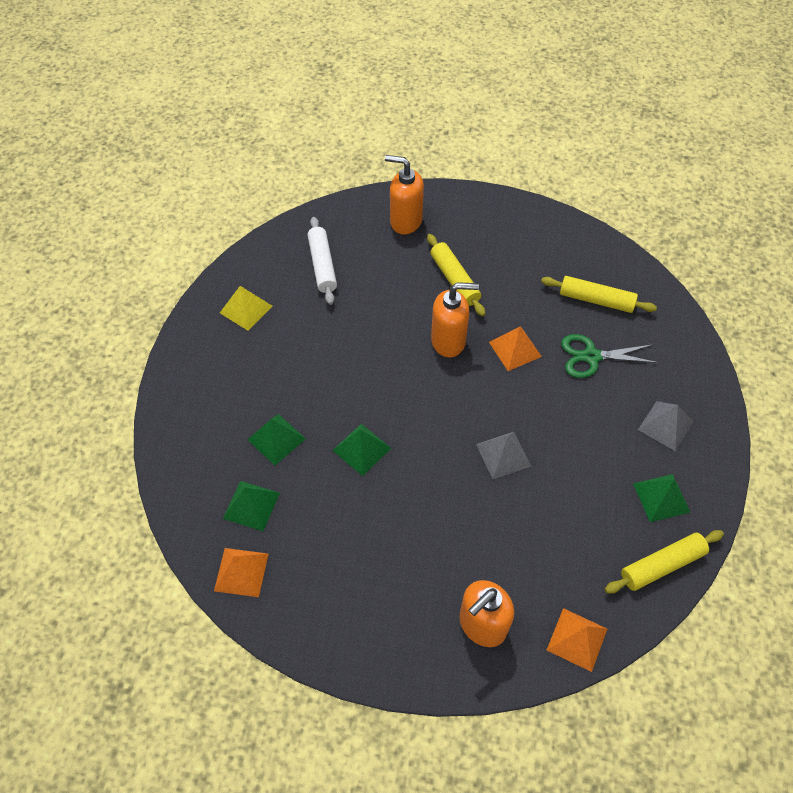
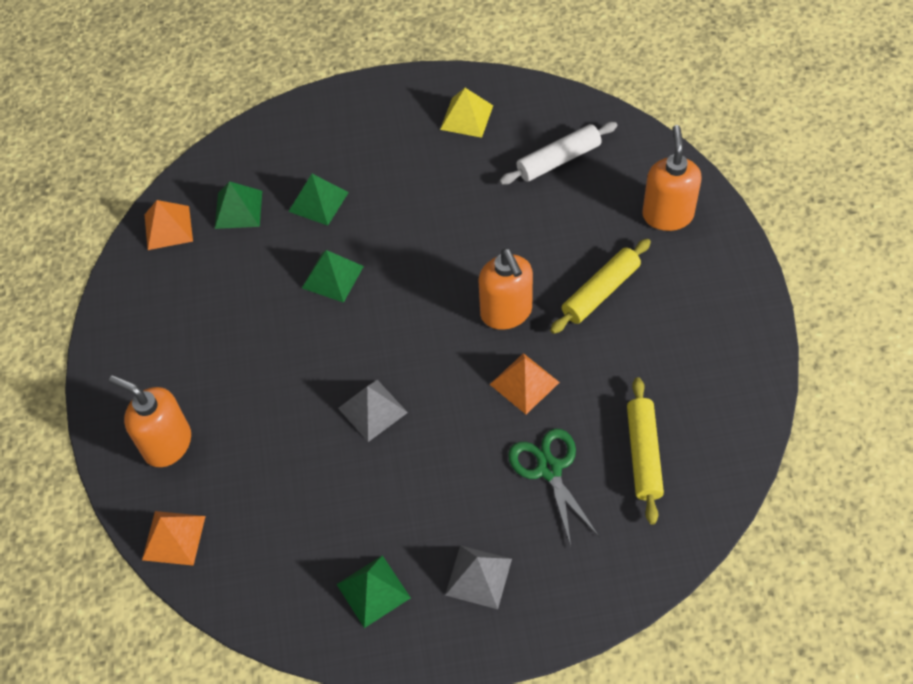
camera: 75 degrees right, 0 degrees up
yellow rolling pin [605,530,724,594] -> none

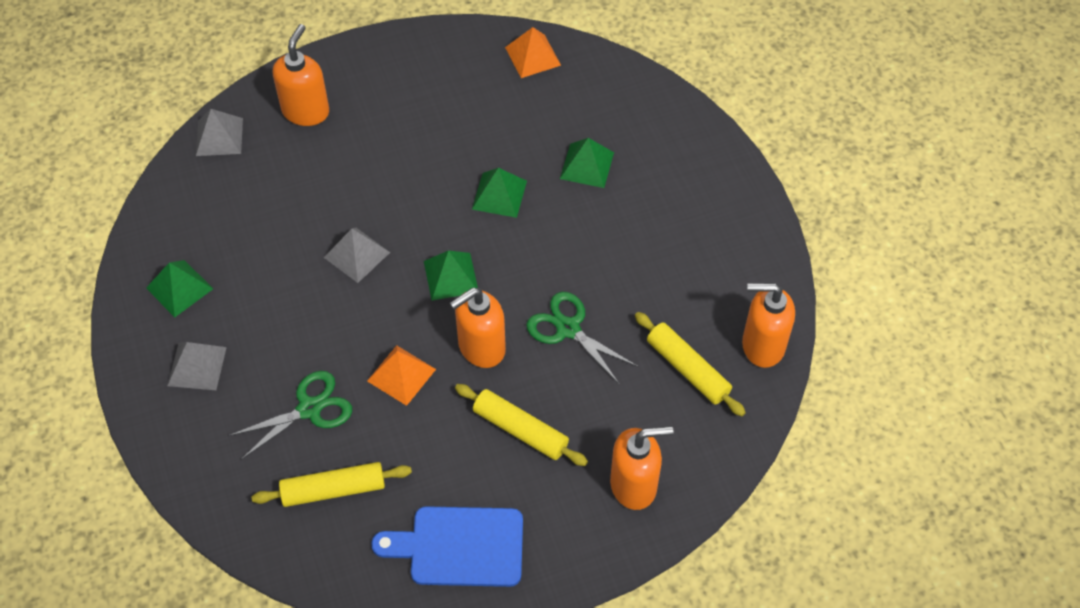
camera: 75 degrees right, 0 degrees up
orange pyramid [142,511,206,566] -> grey pyramid [196,109,243,156]
green pyramid [215,181,262,229] -> green pyramid moved to [424,250,478,301]
yellow pyramid [440,88,493,138] -> none
white rolling pin [500,122,617,185] -> yellow rolling pin [635,312,746,416]
none -> blue cutting board [371,506,523,587]
none -> green scissors [526,292,638,384]
none -> orange soap dispenser [742,283,795,368]

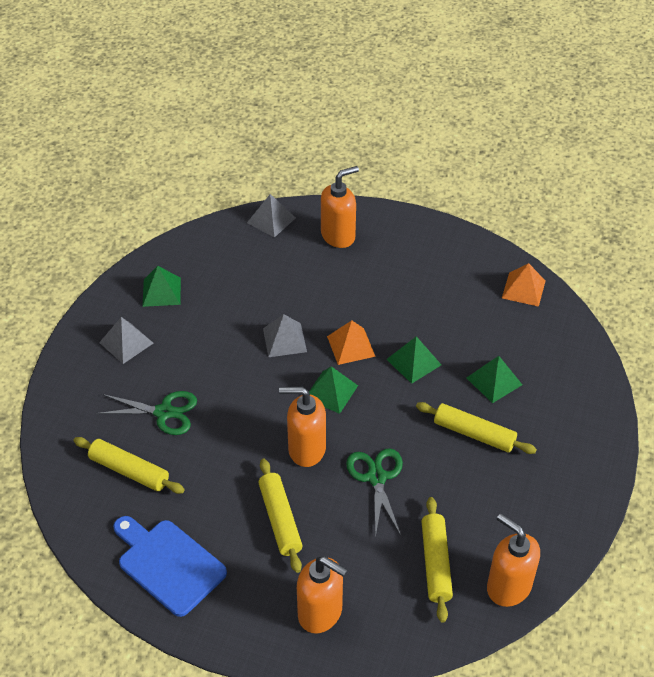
camera: 40 degrees right, 10 degrees down
orange pyramid [367,345,436,406] -> orange pyramid moved to [327,320,376,365]
none -> yellow rolling pin [416,402,537,454]

